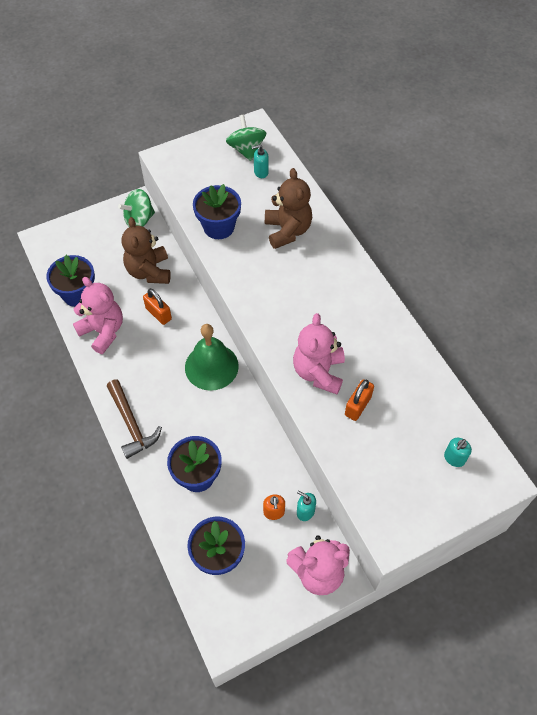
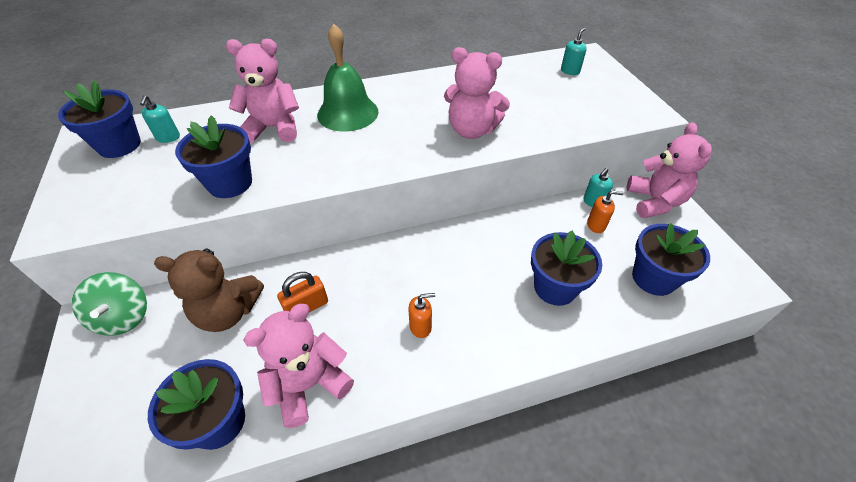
camera: 80 degrees left, 10 degrees down
brown hammer [107,380,162,459] -> none
green bell [185,324,239,391] -> green bell moved to [317,24,379,132]
green spinning top [226,115,266,161] -> blue flower pot [58,80,141,158]
brown teddy bear [265,168,312,249] -> pink teddy bear [226,38,299,143]
orange padlock [345,379,374,421] -> none
turquoise soap dispenser [444,438,472,467] -> turquoise soap dispenser turned 105 degrees counterclockwise [561,28,587,75]
none -> orange soap dispenser [408,293,435,338]

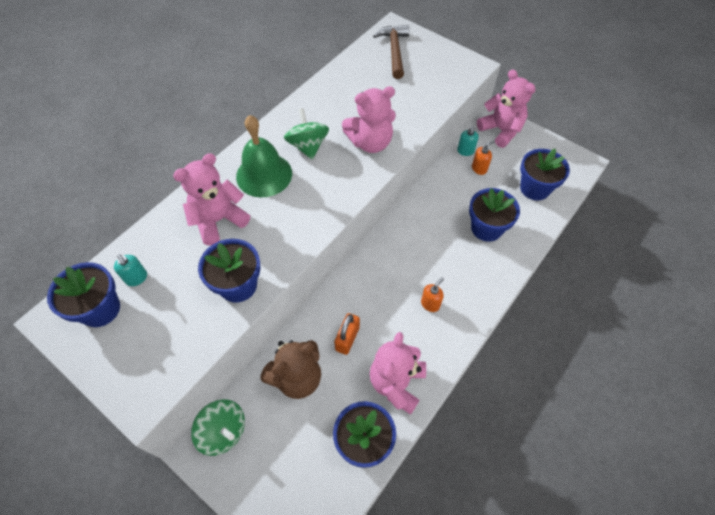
camera: 35 degrees left, 10 degrees up
turquoise soap dispenser [561,28,587,75] -> brown hammer [373,25,409,79]
none -> green spinning top [284,108,329,159]

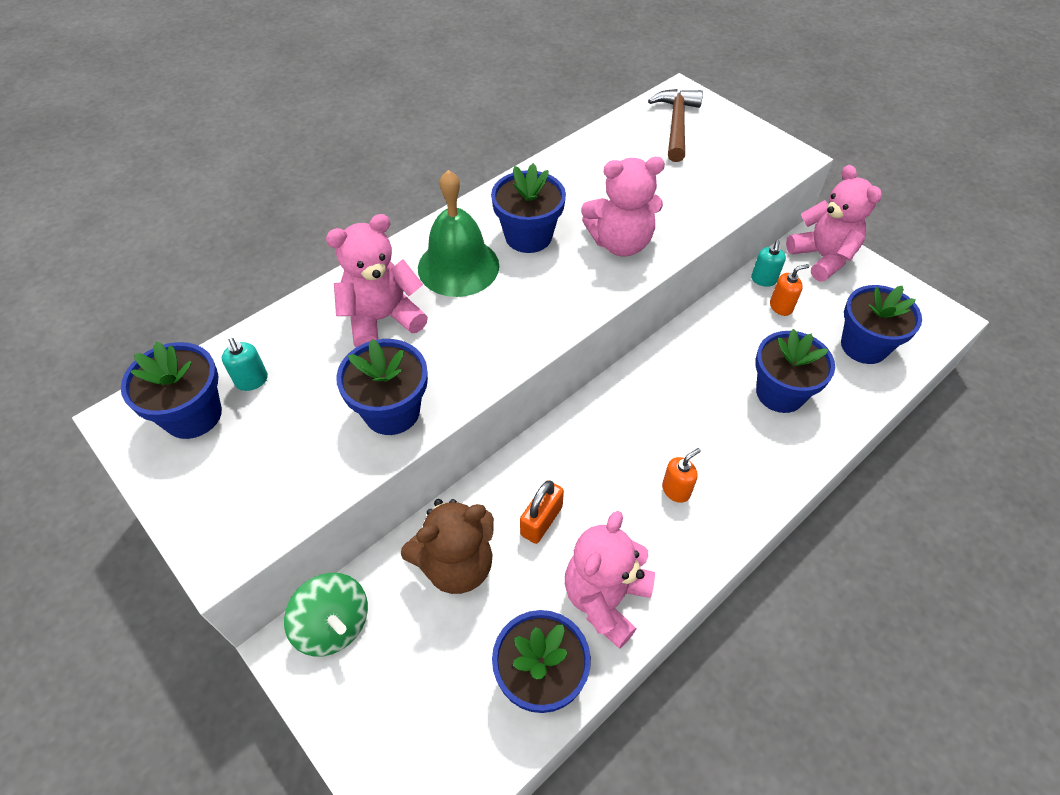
camera: 10 degrees right, 5 degrees down
green spinning top [284,108,329,159] -> blue flower pot [491,163,566,253]

